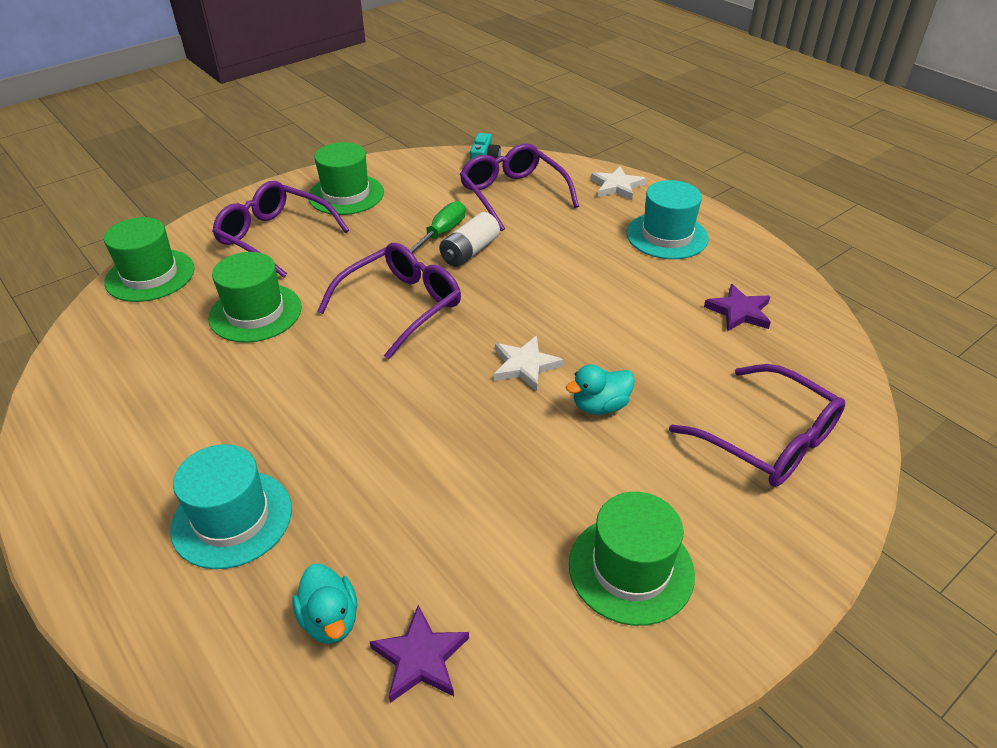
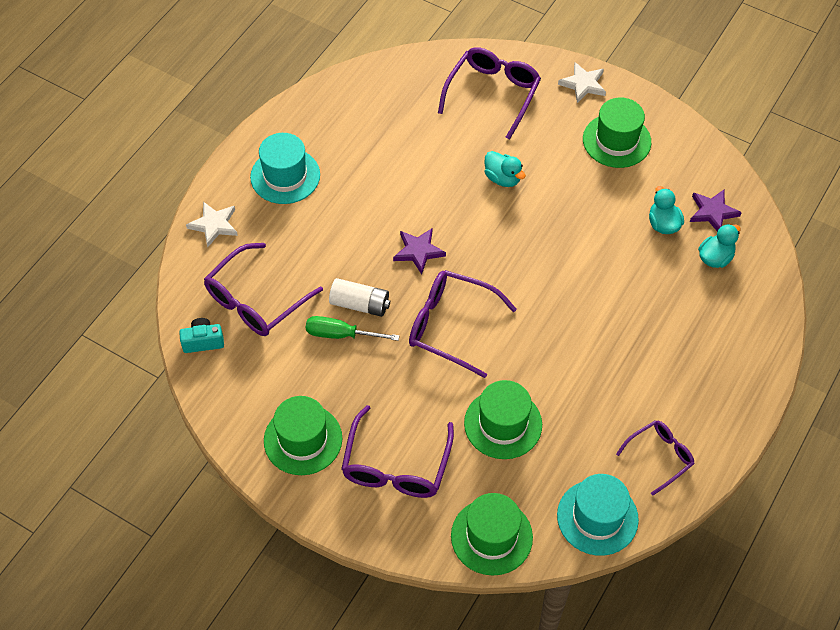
camera: 110 degrees left, 15 degrees up
turquoise hat [170,444,292,569] -> turquoise hat moved to [557,474,639,556]
white star [494,336,563,391] -> white star moved to [558,62,606,103]
purple star [704,284,771,331] -> purple star moved to [393,228,446,274]
none -> purple glasses [616,420,695,496]
none -> turquoise duck [649,186,684,234]

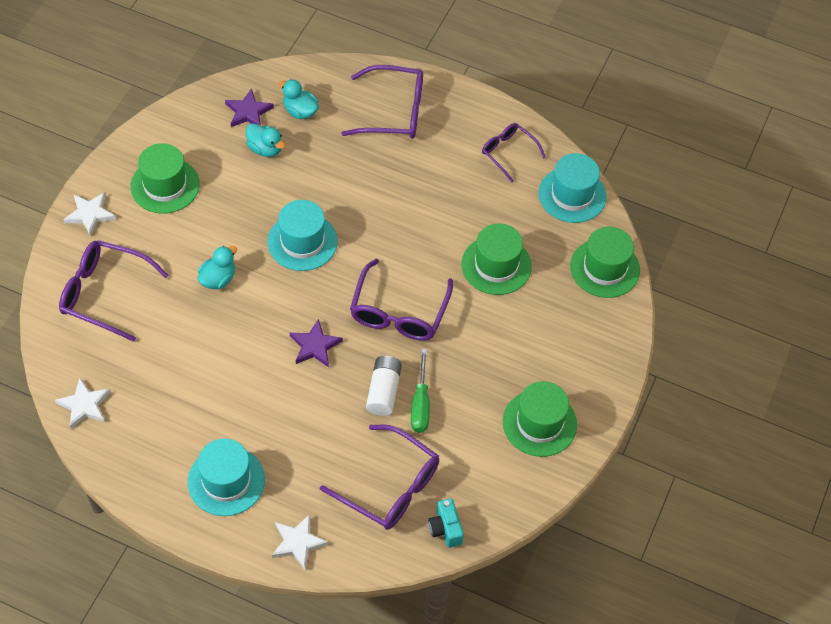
camera: 100 degrees left, 0 degrees up
purple glasses [341,405,454,498] -> purple glasses moved to [341,65,423,139]
turquoise duck [649,186,684,234] -> turquoise duck turned 120 degrees counterclockwise [246,123,285,157]
none -> white star [55,378,111,429]
none -> turquoise hat [267,200,338,271]

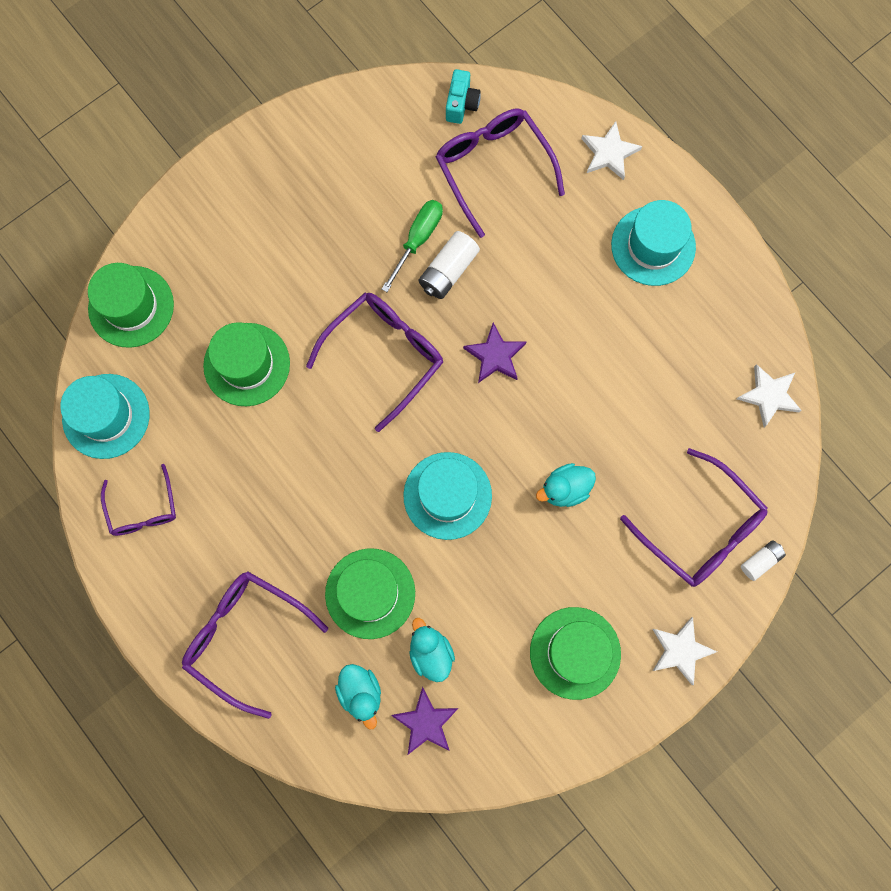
camera: 150 degrees left, 20 degrees up
green hat [503,381,577,457] -> green hat moved to [325,548,415,639]
none -> white battery [741,540,786,581]

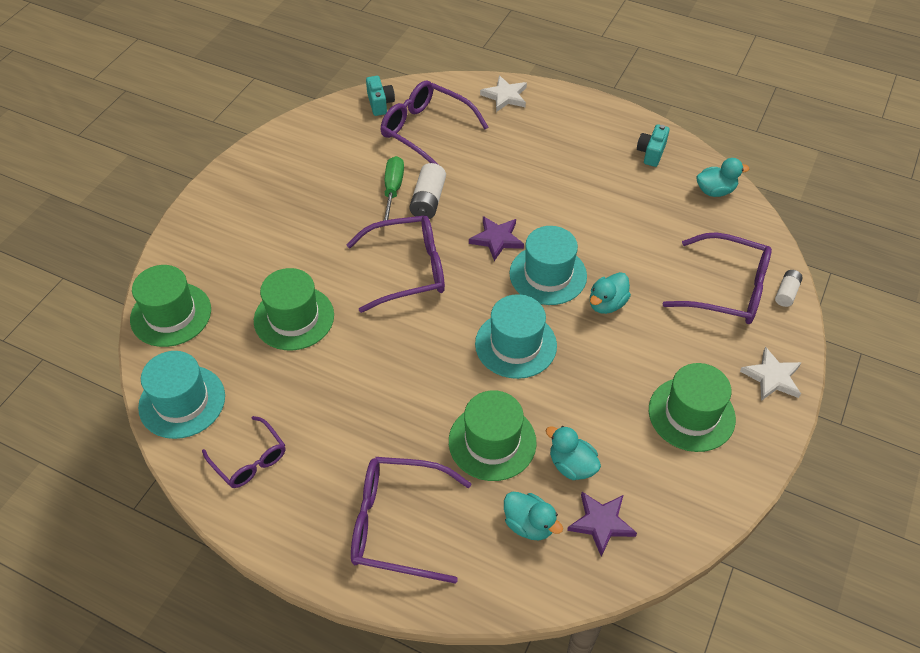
camera: 25 degrees left, 25 degrees down
purple glasses [306,293,443,432] -> purple glasses turned 60 degrees clockwise [346,215,445,313]
turquoise hat [611,200,696,286] -> turquoise hat moved to [510,226,587,305]
white star [737,364,802,427] -> turquoise duck [696,158,749,197]
none -> turquoise camera [637,124,670,167]

